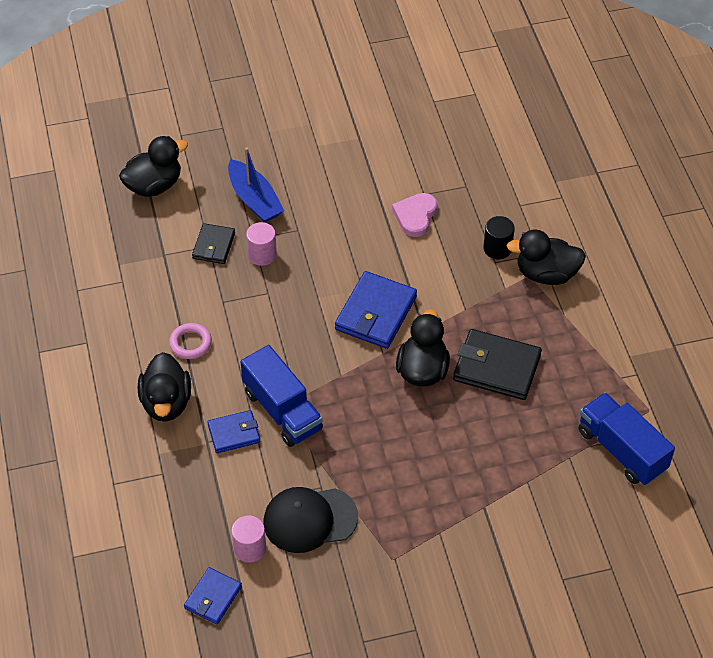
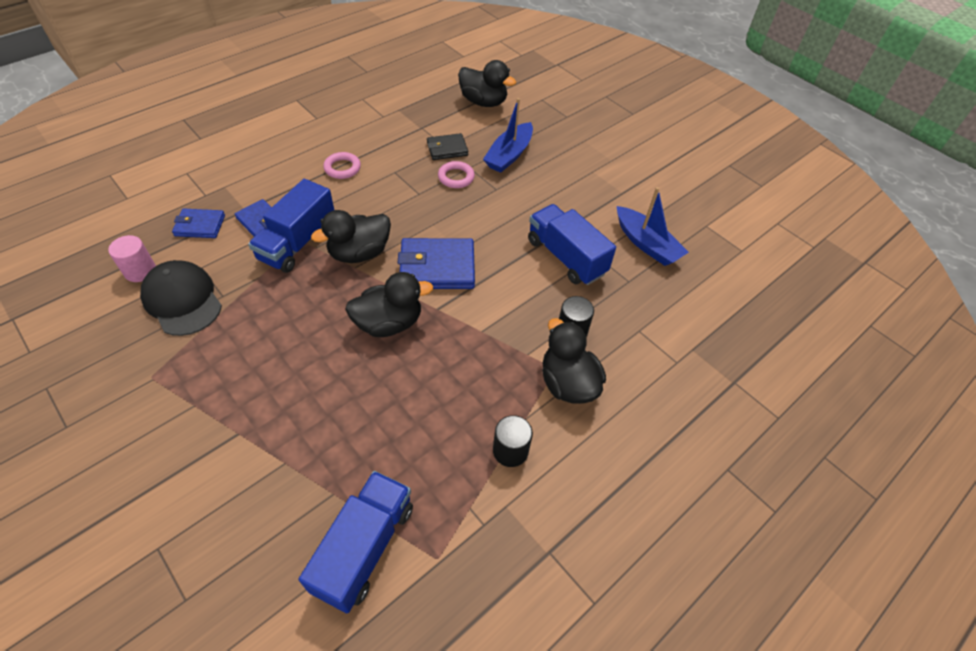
camera: 60 degrees right, 0 degrees up
black duck [138,352,191,422] -> black duck moved to [311,210,391,263]
blue wallet [184,567,242,625] -> blue wallet moved to [172,208,225,238]
pink cylinder [246,222,277,266] -> pink ring [438,161,475,188]
pink heart [392,193,437,237] -> blue truck [528,204,616,285]
black wallet [453,329,542,400] -> none
none -> black cylinder [493,415,533,467]
none -> blue boat [617,187,689,266]

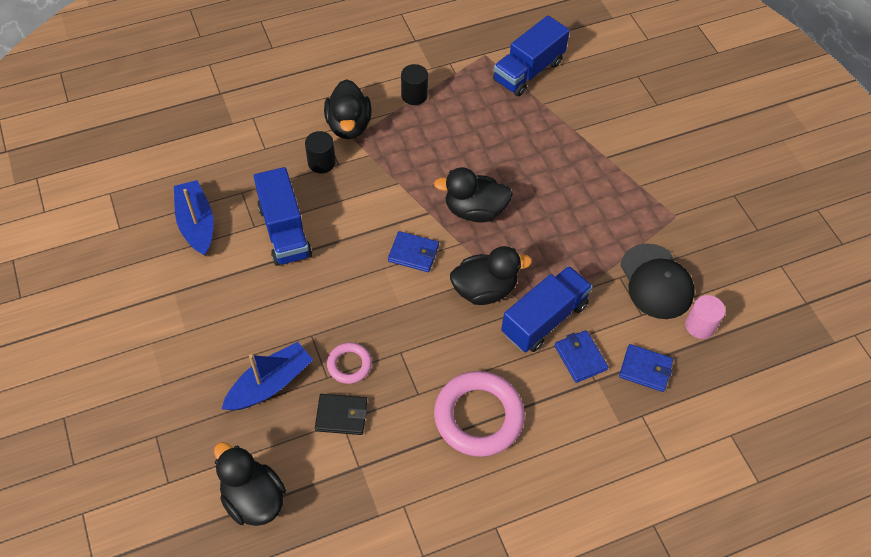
camera: 160 degrees left, 5 degrees up
pink ring [323,152,361,179] -> pink ring [434,371,525,457], size x1.96
blue wallet [398,238,475,289] -> blue wallet [388,231,439,272], size x0.59

